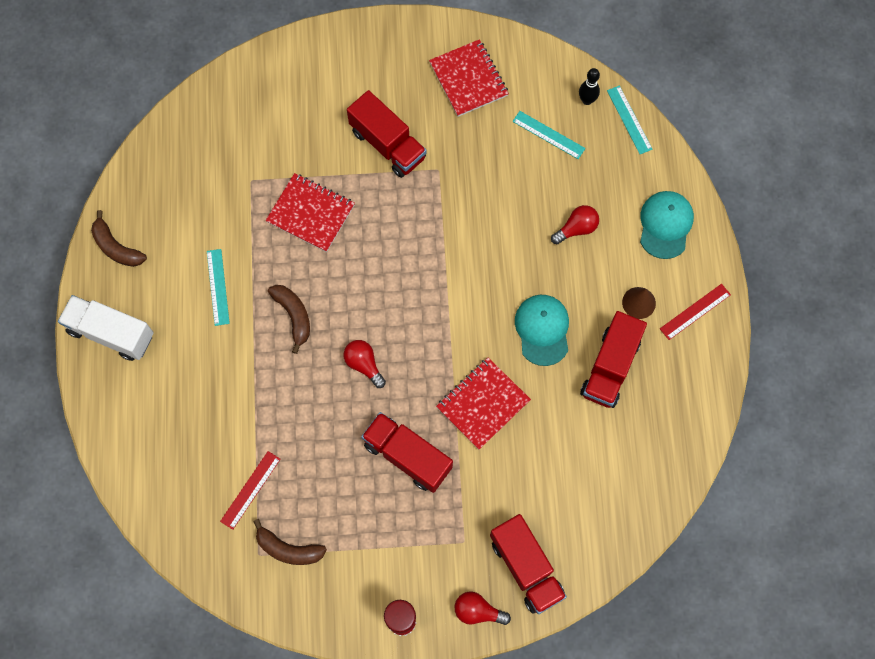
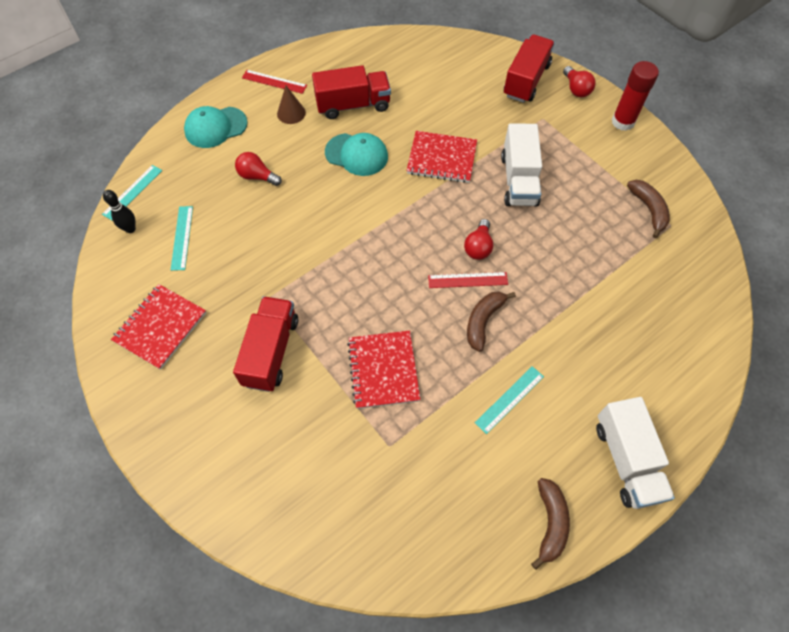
camera: 125 degrees left, 10 degrees down
red ruler [220,451,281,530] -> red ruler moved to [428,272,508,288]
red truck [361,412,453,493] -> white truck [501,123,542,207]
turquoise cap [515,295,569,366] -> turquoise cap turned 120 degrees counterclockwise [325,133,388,176]

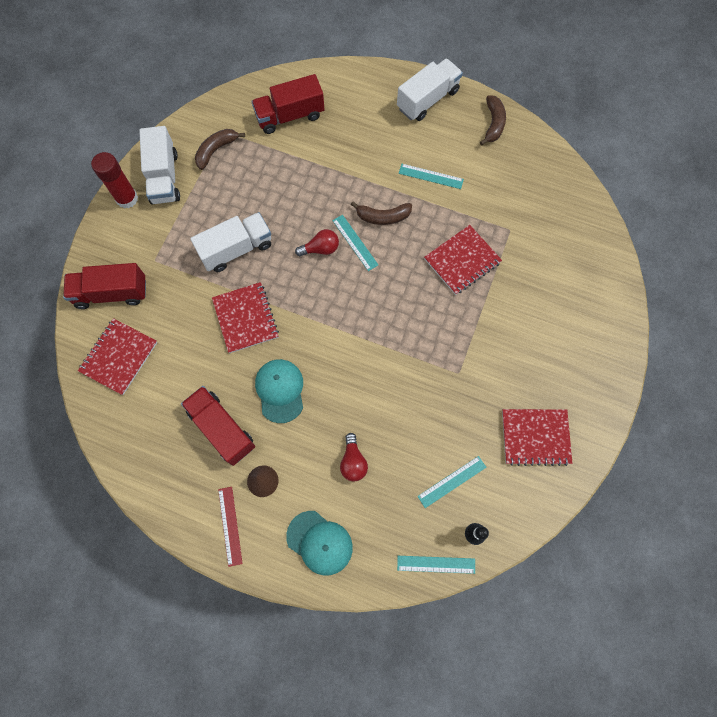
camera: 120 degrees left, 10 degrees up
red truck [233,296,298,392] -> red truck moved to [251,74,325,134]
red ruler [428,272,508,288] -> turquoise ruler [332,215,378,271]
brown banana [531,478,570,569] -> brown banana turned 120 degrees clockwise [480,95,506,145]
red light bulb [563,66,596,97] -> none
none -> red notebook [78,318,157,395]
none -> white truck [139,126,180,204]

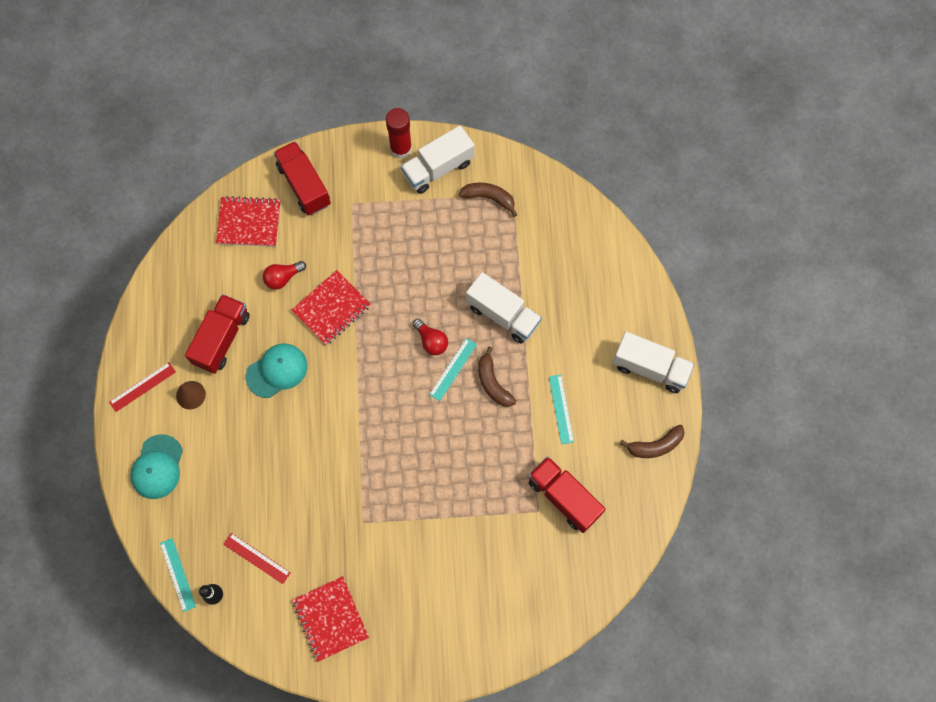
camera: 65 degrees right, 0 degrees up
white truck [190,212,271,272] -> white truck moved to [466,272,542,344]
red truck [251,74,325,134] -> red truck moved to [528,456,606,533]
red light bulb [340,433,368,481] -> red light bulb moved to [263,261,306,290]
turquoise ruler [417,456,487,508] -> red ruler [223,533,291,584]
red notebook [424,225,502,295] -> none

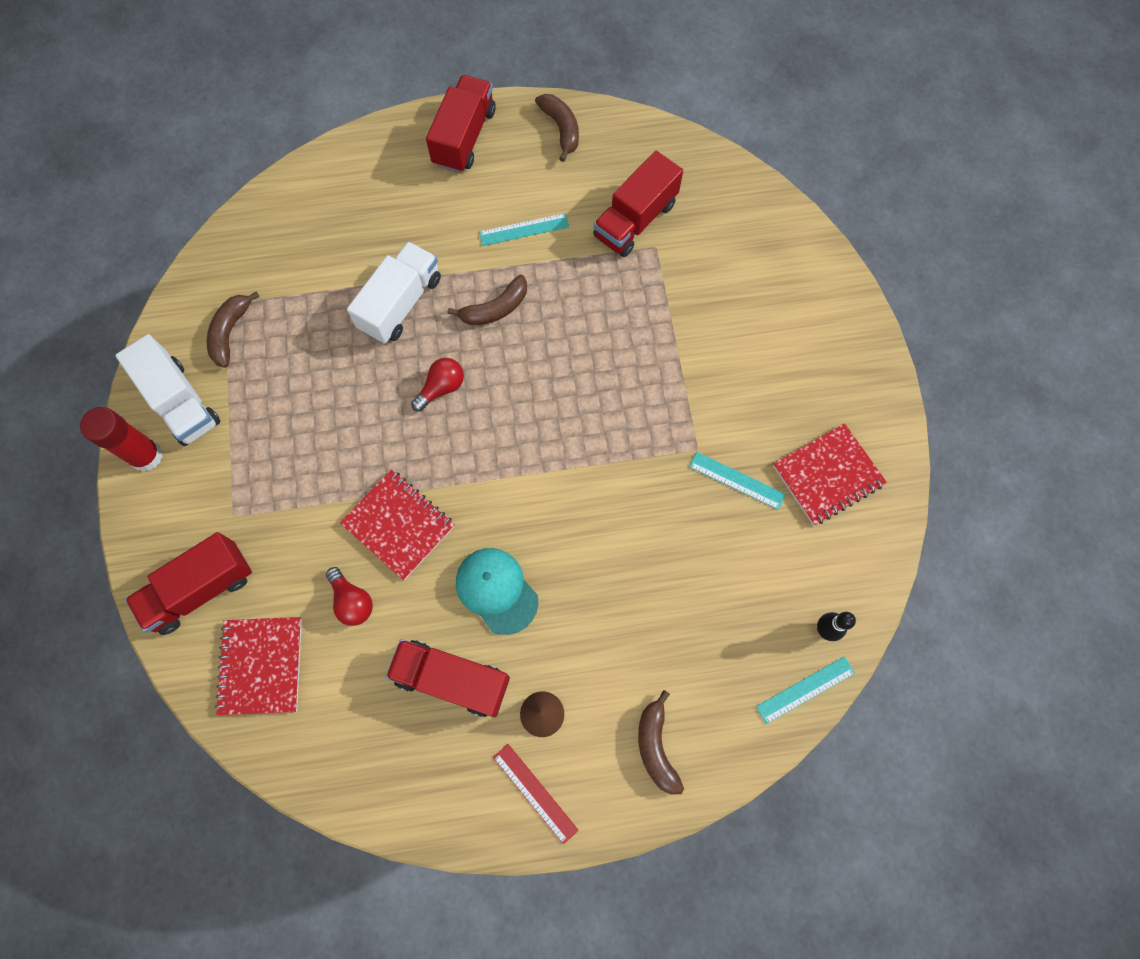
camera: 95 degrees left, 0 degrees up
turquoise cap [130,434,183,499] -> brown banana [638,690,684,795]
red ruler [223,533,291,584] -> none
turquoise ruler [429,338,477,401] -> turquoise ruler moved to [689,452,786,510]
white truck [613,332,695,393] -> red truck [426,75,496,173]

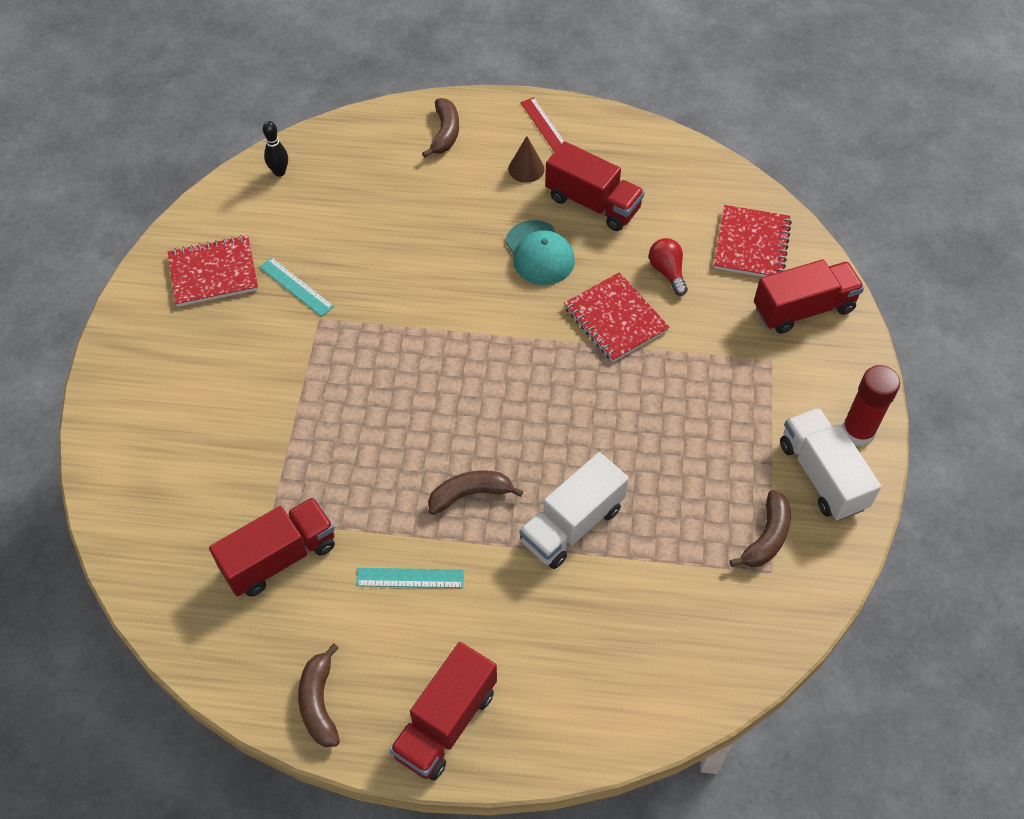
camera: 165 degrees left, 15 degrees down
red light bulb [411,358,464,412] -> none
turquoise ruler [756,656,855,724] -> none

